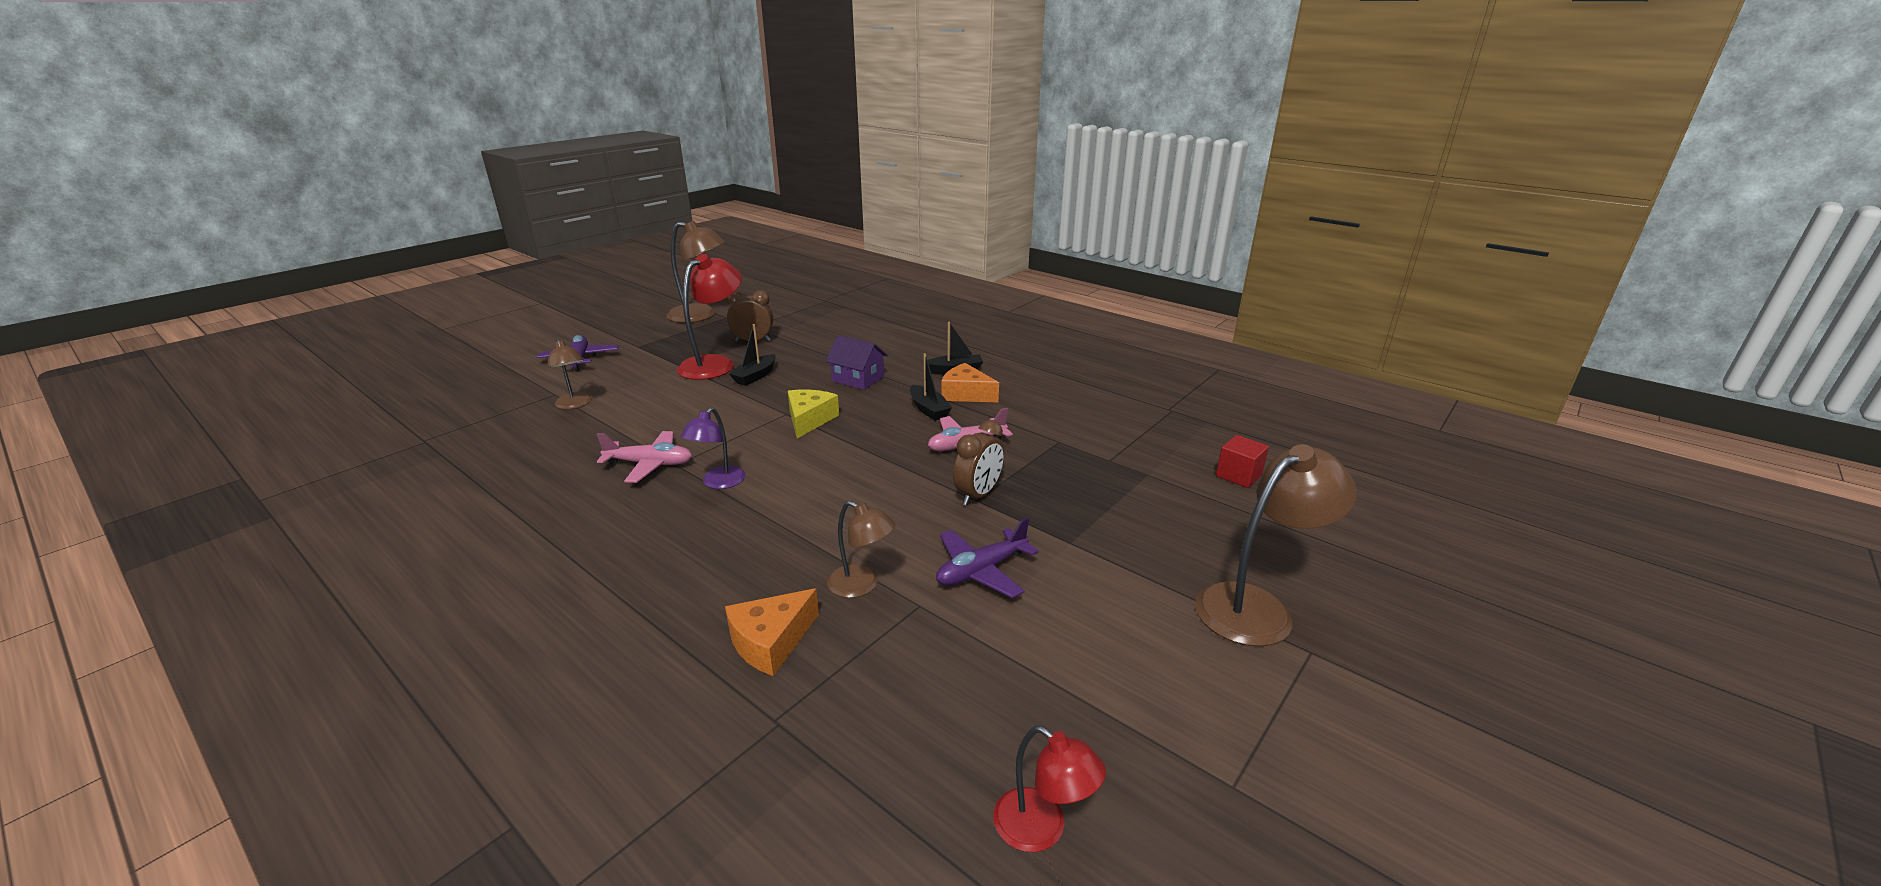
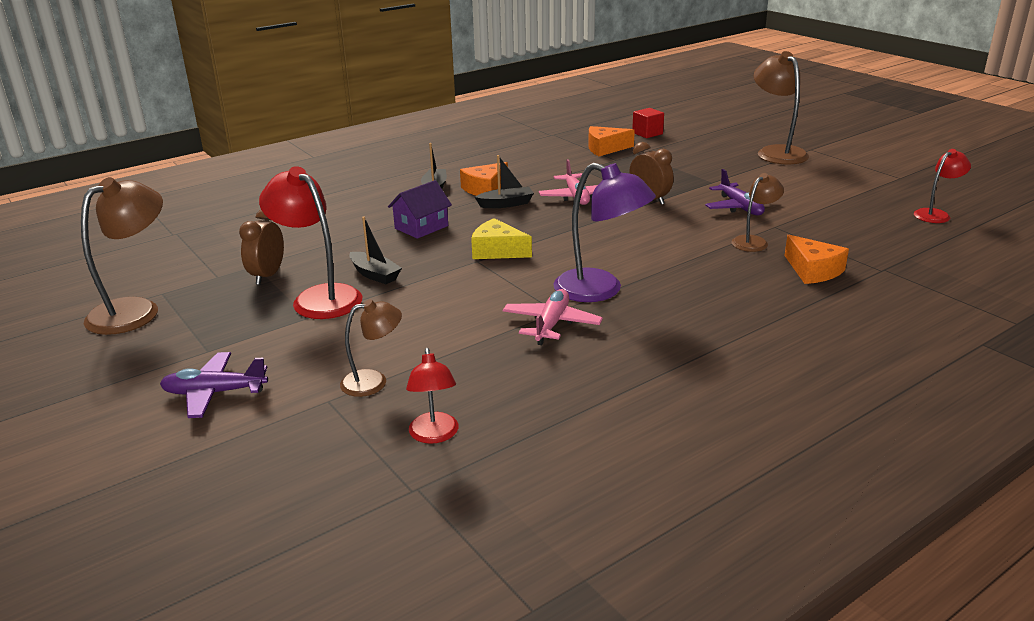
camera: 75 degrees left, 0 degrees up
purple lamp [680,407,746,489] -> purple lamp [553,163,656,302], size x1.73
none -> red lamp [406,348,458,444]
none -> orange cheese [588,126,635,156]

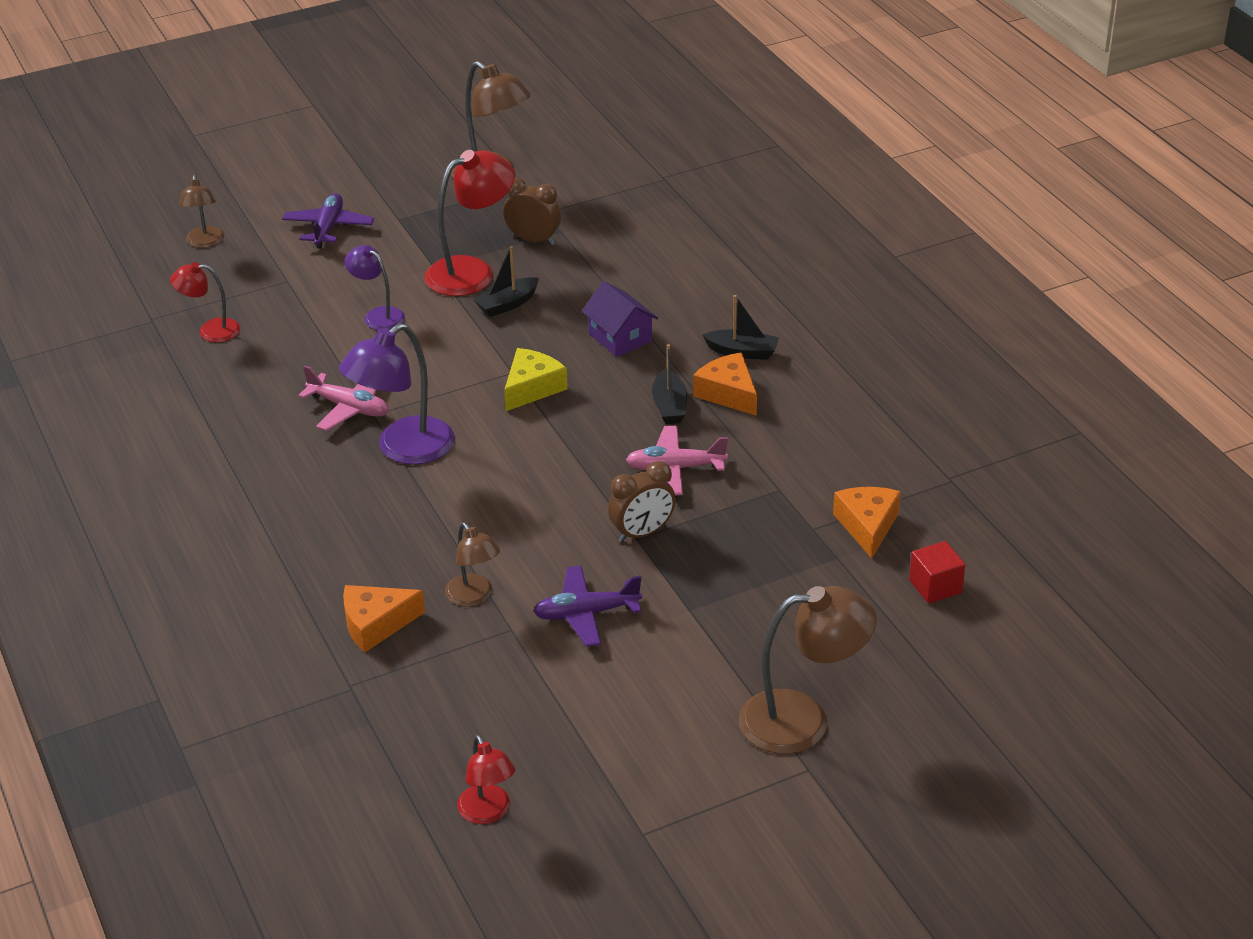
camera: 100 degrees right, 10 degrees up
brown lamp [340,299,402,397] -> brown lamp moved to [179,175,225,248]
none -> purple lamp [345,245,405,330]

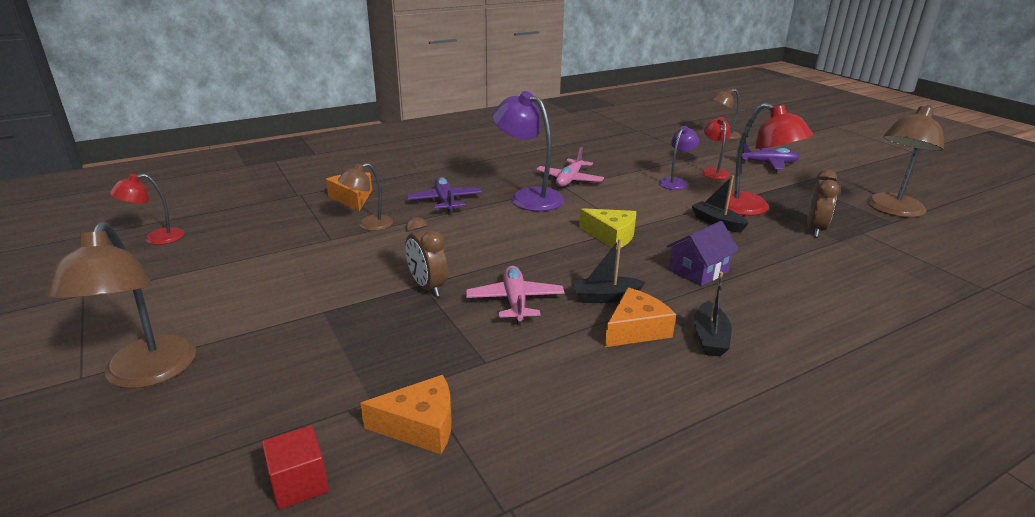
camera: 85 degrees right, 10 degrees down
red lamp [170,262,240,342] -> red lamp moved to [702,117,730,180]
purple plane [533,566,642,647] -> purple plane moved to [407,177,482,214]

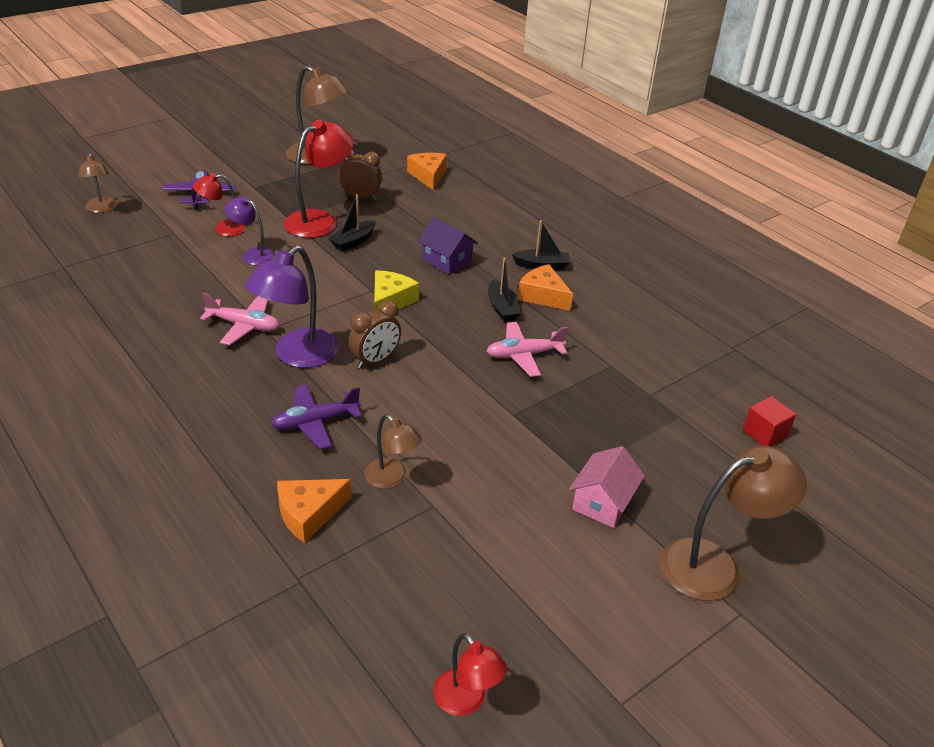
camera: 100 degrees left, 10 degrees up
orange cheese [360,375,452,454] -> orange cheese moved to [407,153,447,190]
brown clock [405,217,448,297] -> brown clock moved to [349,300,401,369]
none -> pink house [569,446,645,528]

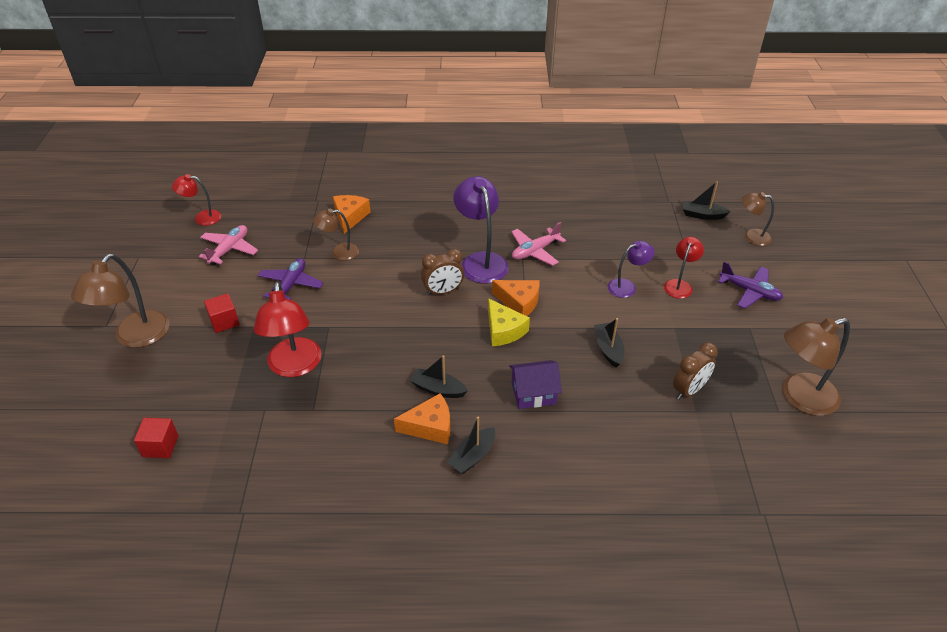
camera: 130 degrees right, 5 degrees up
purple plane [271,384,362,449] -> purple plane moved to [257,258,324,300]
red lamp [284,120,354,238] -> red lamp moved to [254,282,322,377]
brown clock [349,300,401,369] -> brown clock turned 105 degrees counterclockwise [421,249,464,296]
orange cheese [407,153,447,190] -> orange cheese moved to [492,280,540,316]
pink plane [487,322,568,377] -> pink plane moved to [199,225,258,266]
pink house [569,446,645,528] -> red cube [204,293,240,333]
none -> black boat [683,181,730,220]

